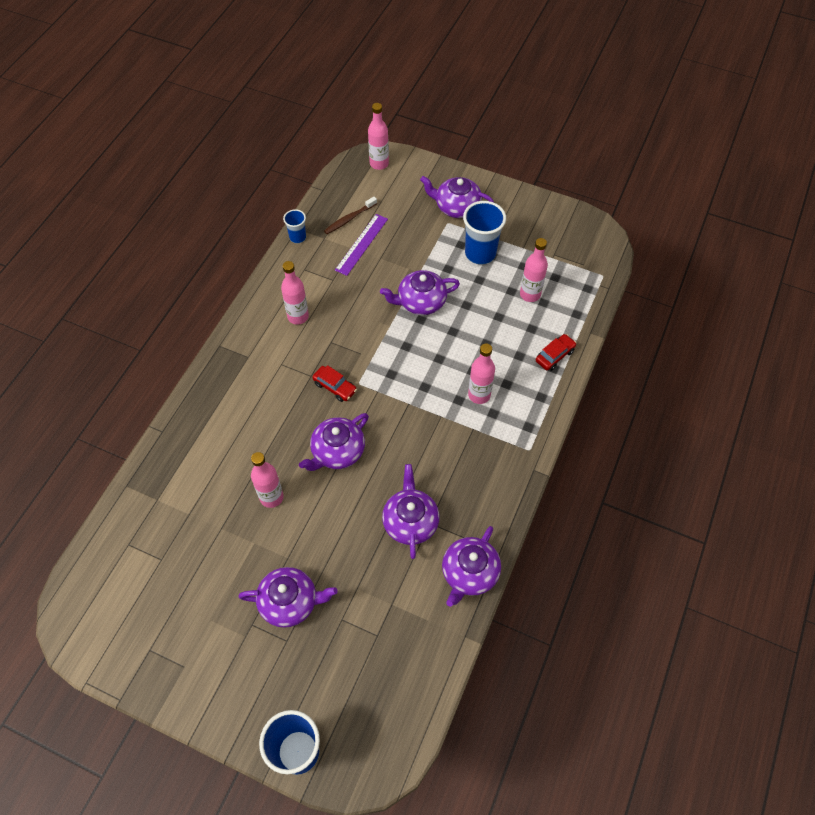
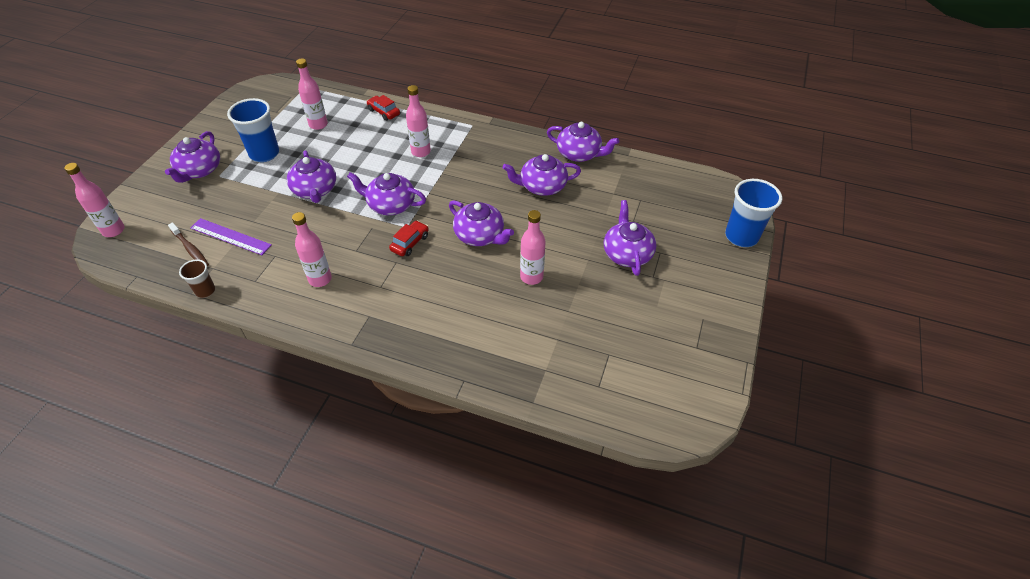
camera: 95 degrees left, 10 degrees down
blue cup [283,209,306,243] -> brown cup [179,259,215,298]
none -> purple teapot [347,172,426,215]

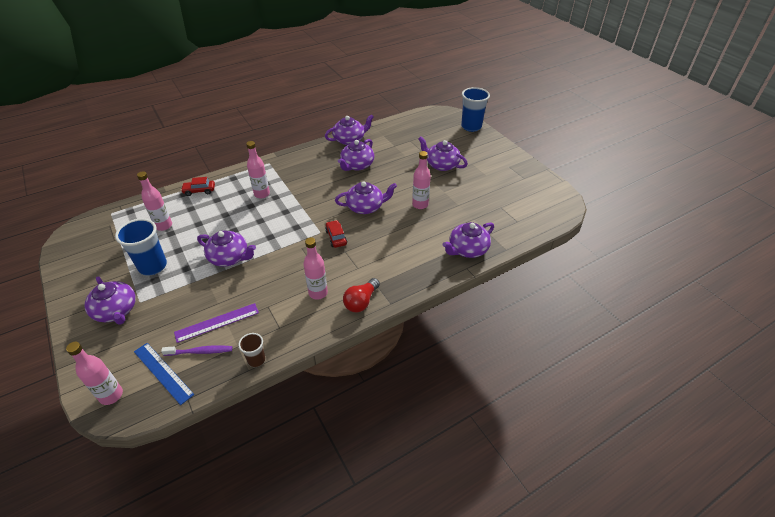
camera: 50 degrees left, 5 degrees down
brown toothbrush [168,223,209,267] -> purple toothbrush [161,345,232,356]
purple teapot [347,172,426,215] -> purple teapot moved to [442,222,494,258]
none -> blue ruler [134,343,194,405]
none -> red light bulb [343,278,380,312]

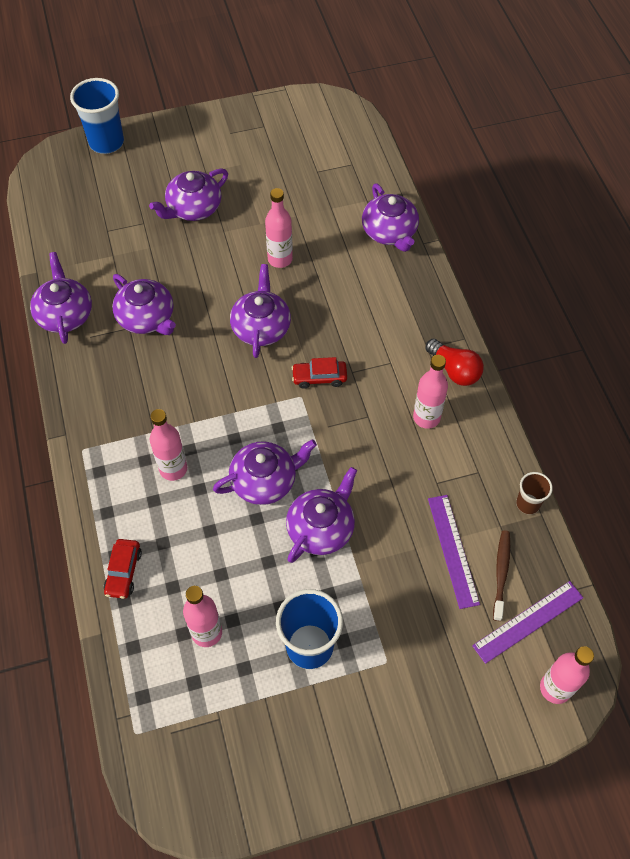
camera: 75 degrees left, 15 degrees up
purple teapot [84,276,136,325] -> purple teapot moved to [213,439,317,505]
blue ruler [134,343,194,405] -> purple ruler [472,581,583,664]
purple toothbrush [161,345,232,356] -> brown toothbrush [493,530,510,621]

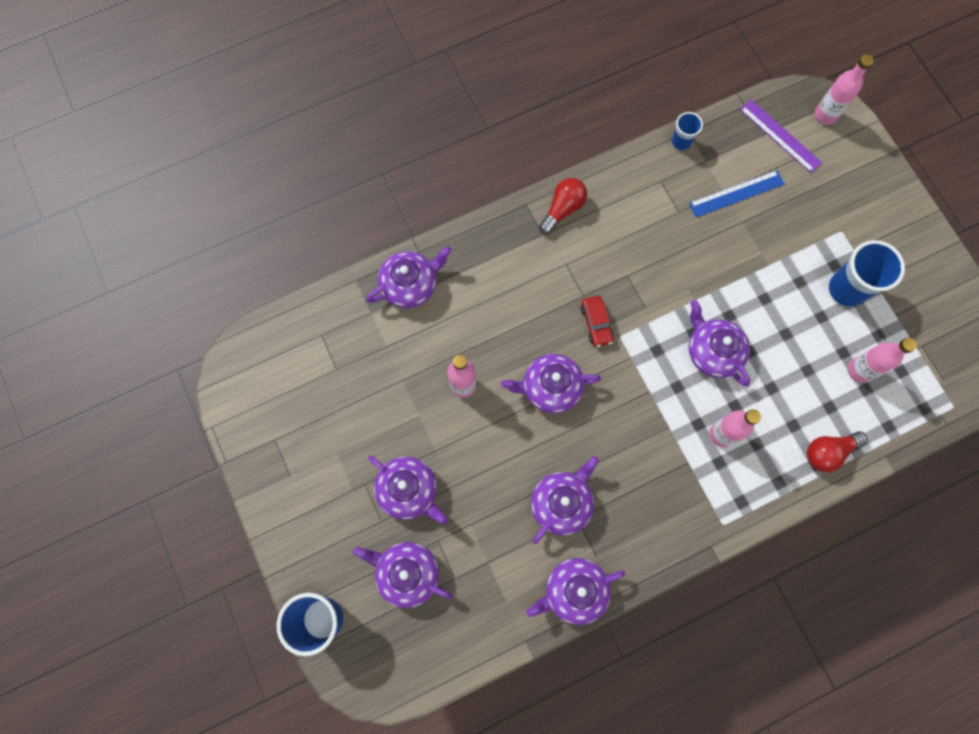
camera: 100 degrees left, 15 degrees up
red car [104,539,142,599] -> red light bulb [807,431,868,472]
purple teapot [286,467,357,563] -> purple teapot moved to [353,542,452,608]
pink bottle [413,355,448,429] -> none
purple ruler [428,495,480,609] -> blue ruler [689,170,784,218]
brown toothbrush [493,530,510,621] -> none
brown cup [516,472,553,514] -> blue cup [672,112,703,150]

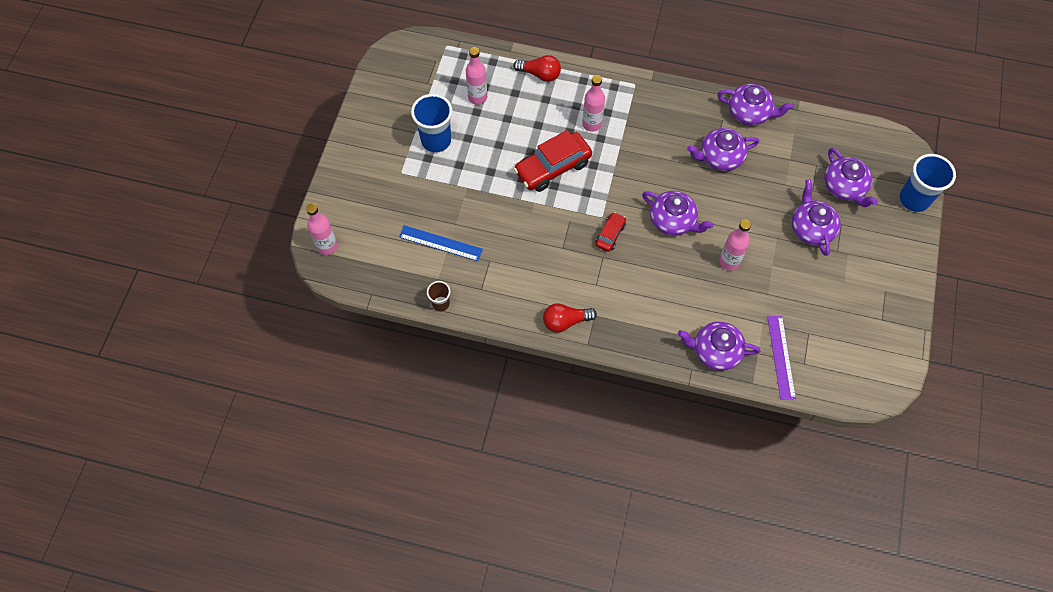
camera: 140 degrees left, 10 degrees down
blue cup [672,112,703,150] -> brown cup [427,281,450,312]
purple teapot [689,300,751,386] -> red car [514,130,592,192]
purple ruler [740,100,822,173] -> purple ruler moved to [767,316,796,400]

